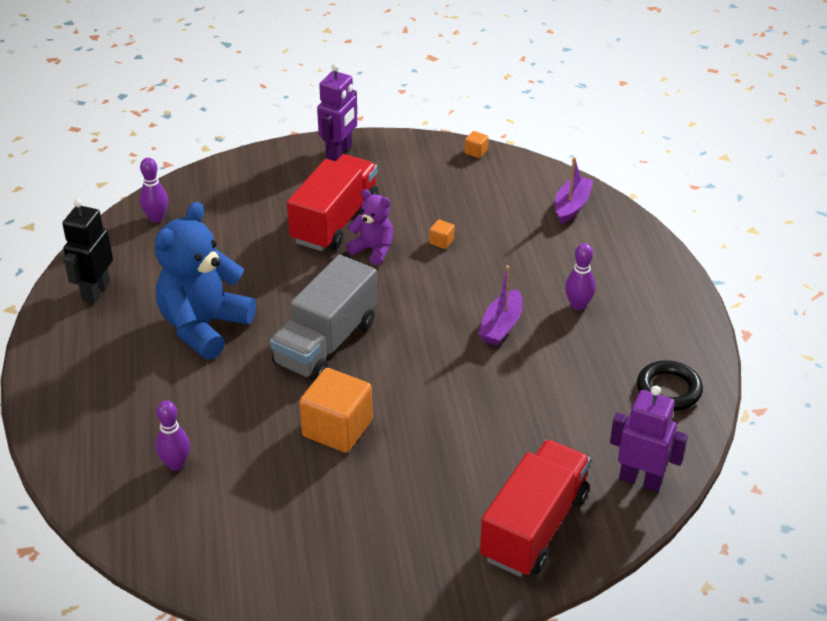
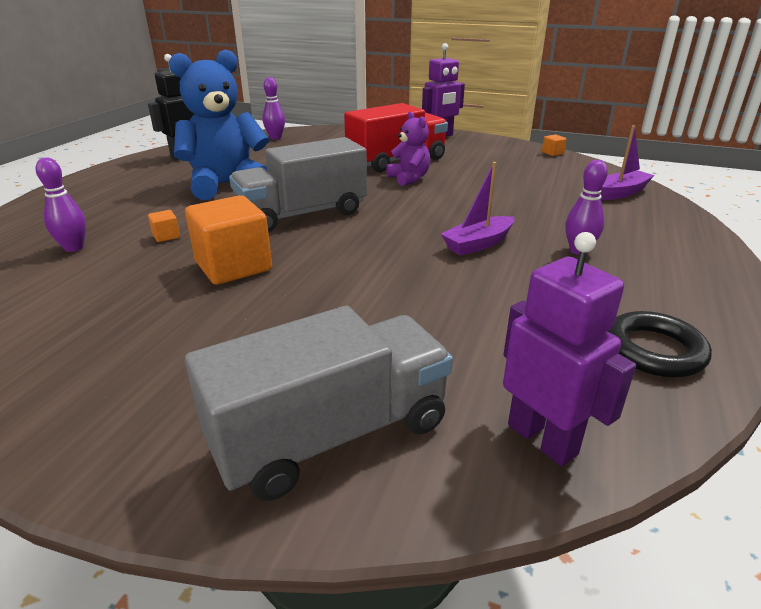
camera: 30 degrees right, 10 degrees down
orange cube [429,219,455,249] -> orange cube moved to [148,210,180,242]
red truck [480,440,591,577] -> grey truck [185,306,453,501]

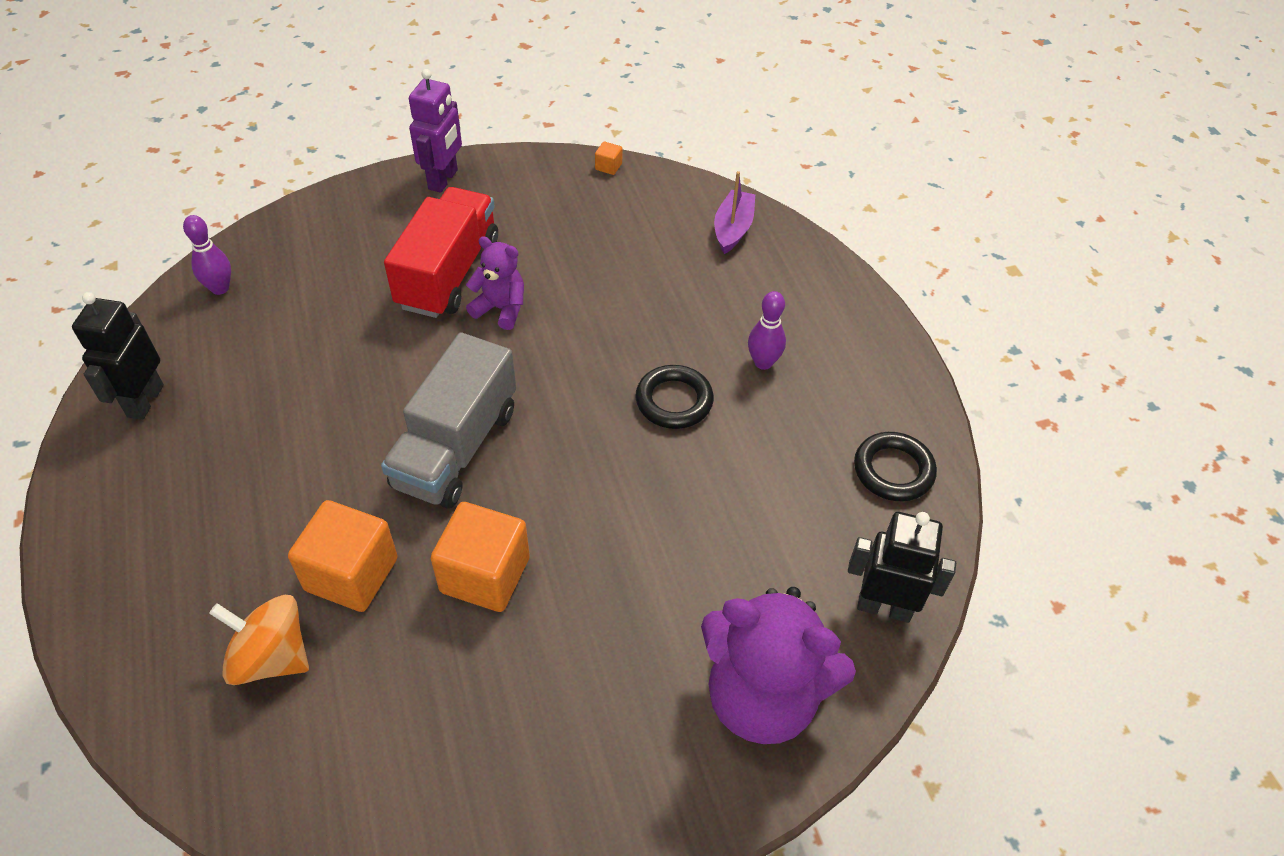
camera: 40 degrees left, 20 degrees up
purple bowling pin [35,157,86,252] -> orange spinning top [209,595,309,685]
orange cube [148,210,180,242] -> orange cube [288,500,398,612], size x2.41
blue teddy bear [169,49,269,200] -> none
grey truck [185,306,453,501] -> purple teddy bear [701,587,856,744]
purple boat [441,162,514,256] -> black ring [635,365,714,429]
purple robot [503,232,636,466] -> black robot [848,512,956,623]

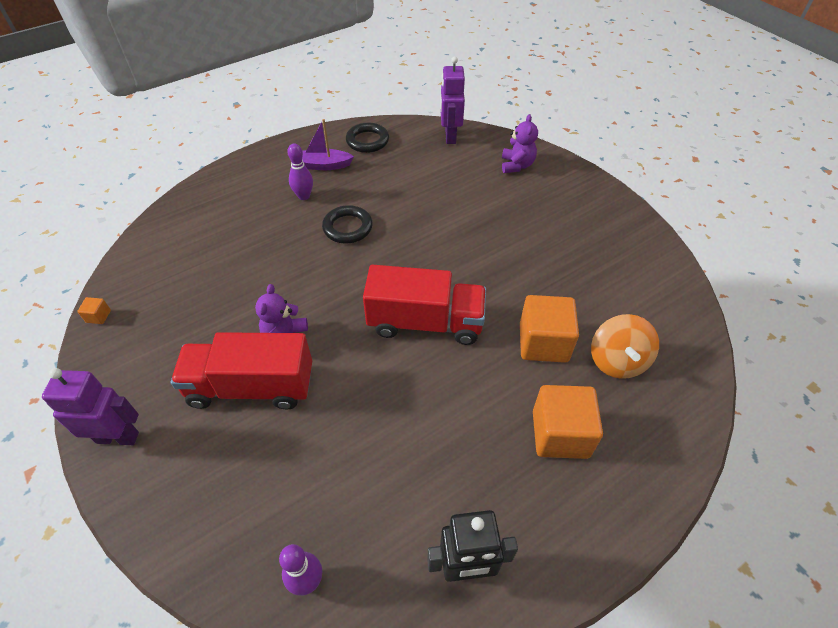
camera: 105 degrees left, 0 degrees up
grey truck [381,332,516,508] -> red truck [363,265,486,345]
orange cube [431,502,530,612] -> orange cube moved to [533,385,603,459]
purple teddy bear [701,587,856,744] -> purple teddy bear [502,114,538,173], size x0.53
purple boat [714,171,755,254] -> purple boat moved to [302,119,354,170]
black robot [848,512,956,623] -> purple robot [440,56,465,144]

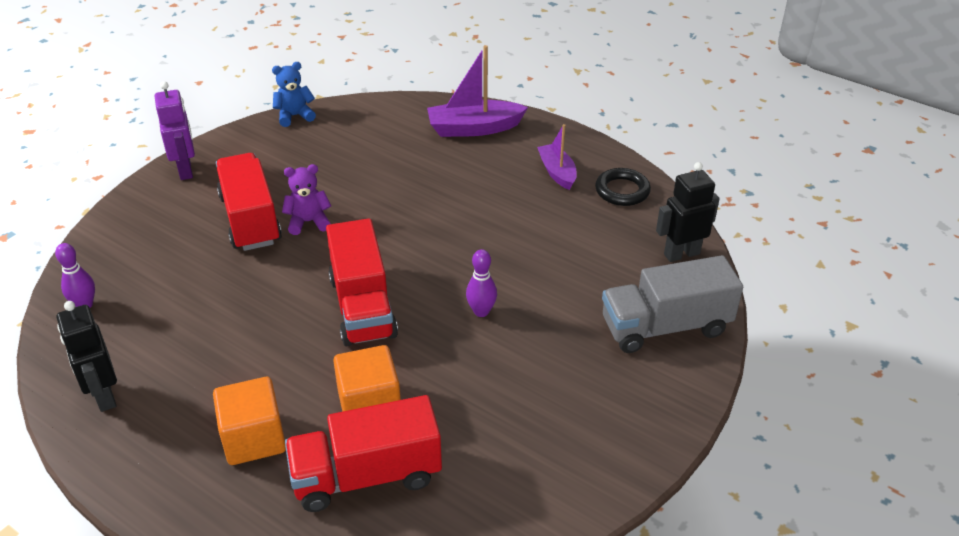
camera: 70 degrees right, 10 degrees down
orange cube [77,297,111,324] -> blue teddy bear [272,62,316,127]
purple bowling pin [287,143,313,200] -> purple bowling pin moved to [466,249,497,317]
black ring [322,205,373,243] -> none
purple robot [440,56,465,144] -> black robot [656,162,720,262]
purple teddy bear [502,114,538,173] -> grey truck [602,255,743,353]
orange spinning top [591,314,659,379] -> red truck [285,395,442,512]
none -> purple boat [427,45,528,137]

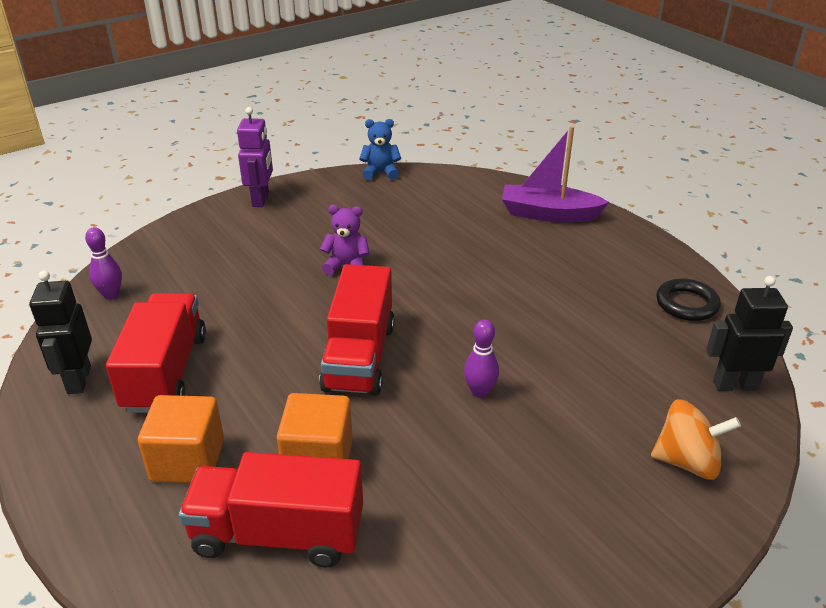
camera: 20 degrees right, 5 degrees down
red truck [216,153,282,251] -> red truck moved to [106,293,206,413]
purple boat [537,124,577,190] -> none
grey truck [602,255,743,353] -> orange spinning top [651,399,741,480]

